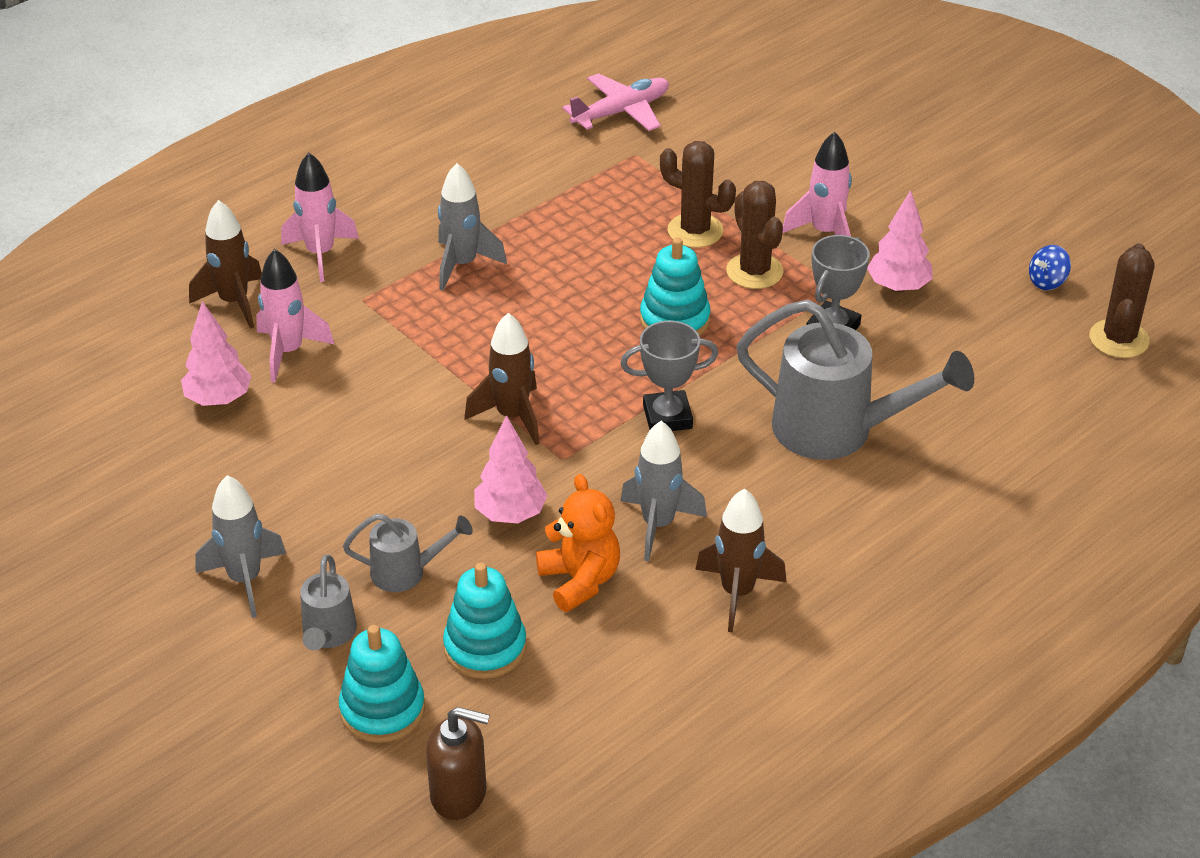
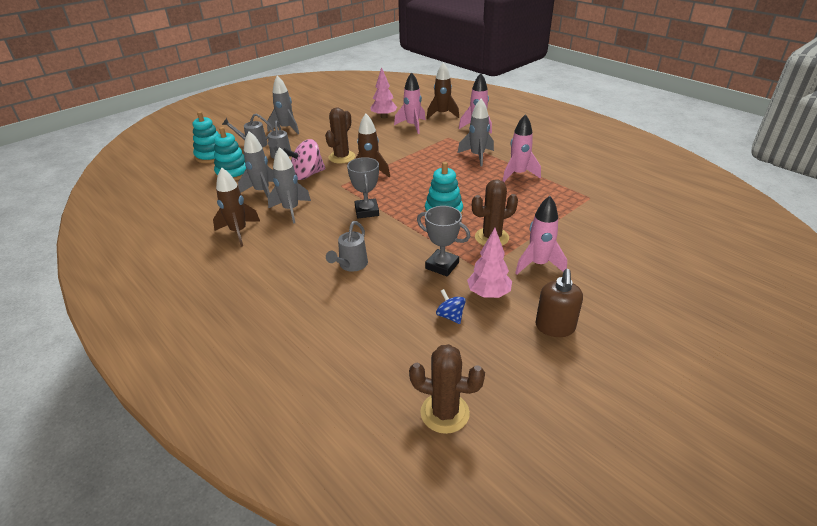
camera: 90 degrees right, 5 degrees down
brown soap dispenser [426,707,490,820] -> brown soap dispenser moved to [535,269,583,337]
pink tree [474,415,548,523] -> pink spinning top [283,139,325,180]
orange teddy bear [536,474,620,612] -> grey rocket [238,131,274,198]
pink plane [562,73,669,131] -> none
brown cactus [660,141,736,248] -> brown cactus moved to [325,107,355,163]
grey watering can [736,300,974,460] -> grey watering can [326,221,368,272], size x0.50
blue spinning top [1029,245,1071,290] -> blue spinning top moved to [436,289,466,324]
none -> pink rocket [503,114,541,182]

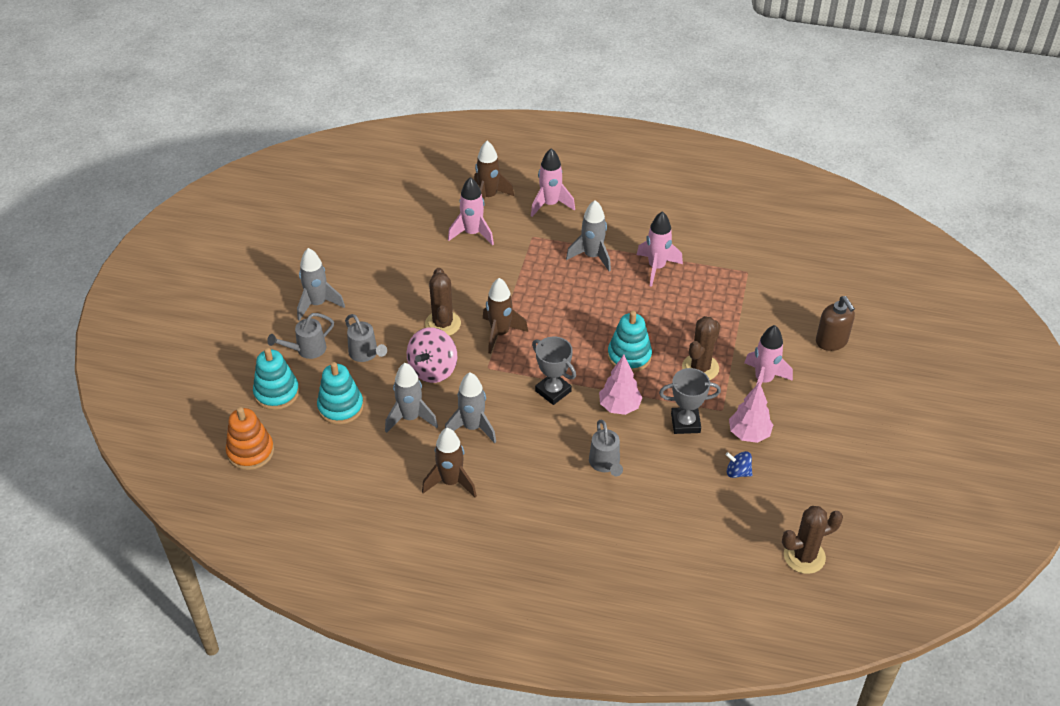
camera: 35 degrees left, 10 degrees up
pink tree [371,67,397,118] -> pink tree moved to [599,355,643,415]
brown soap dispenser [535,269,583,337] -> brown soap dispenser moved to [816,296,855,351]
none -> orange stacking toy [226,407,274,470]

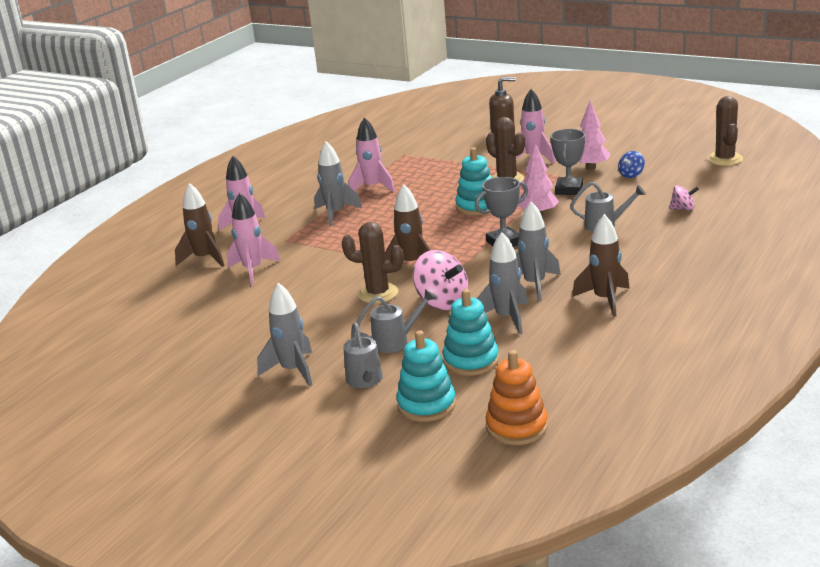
camera: 70 degrees left, 20 degrees down
none -> pink spinning top [669,185,699,211]

